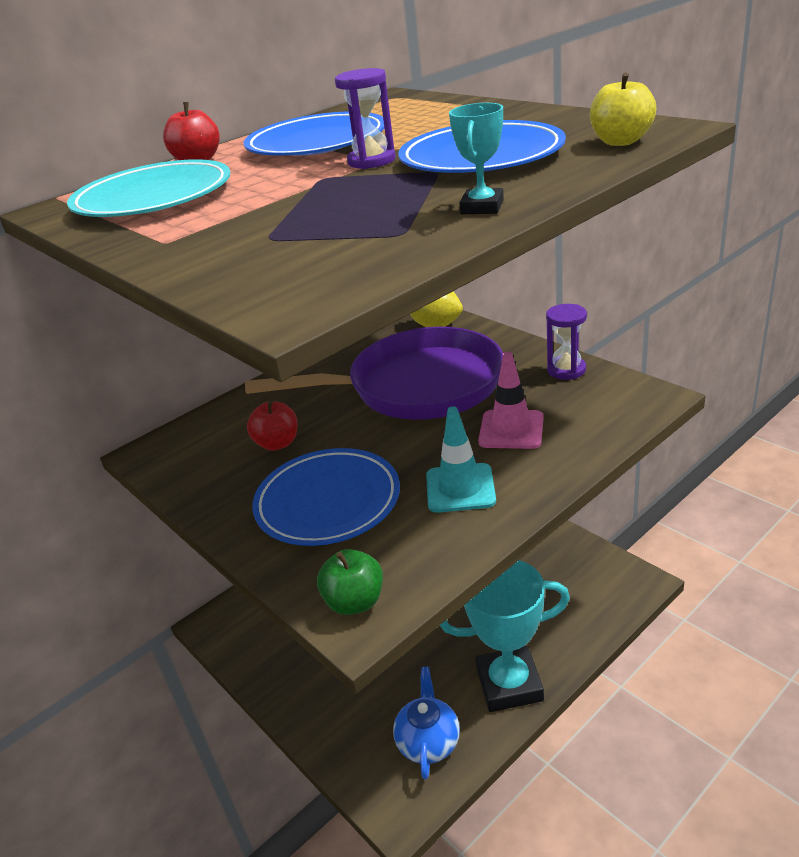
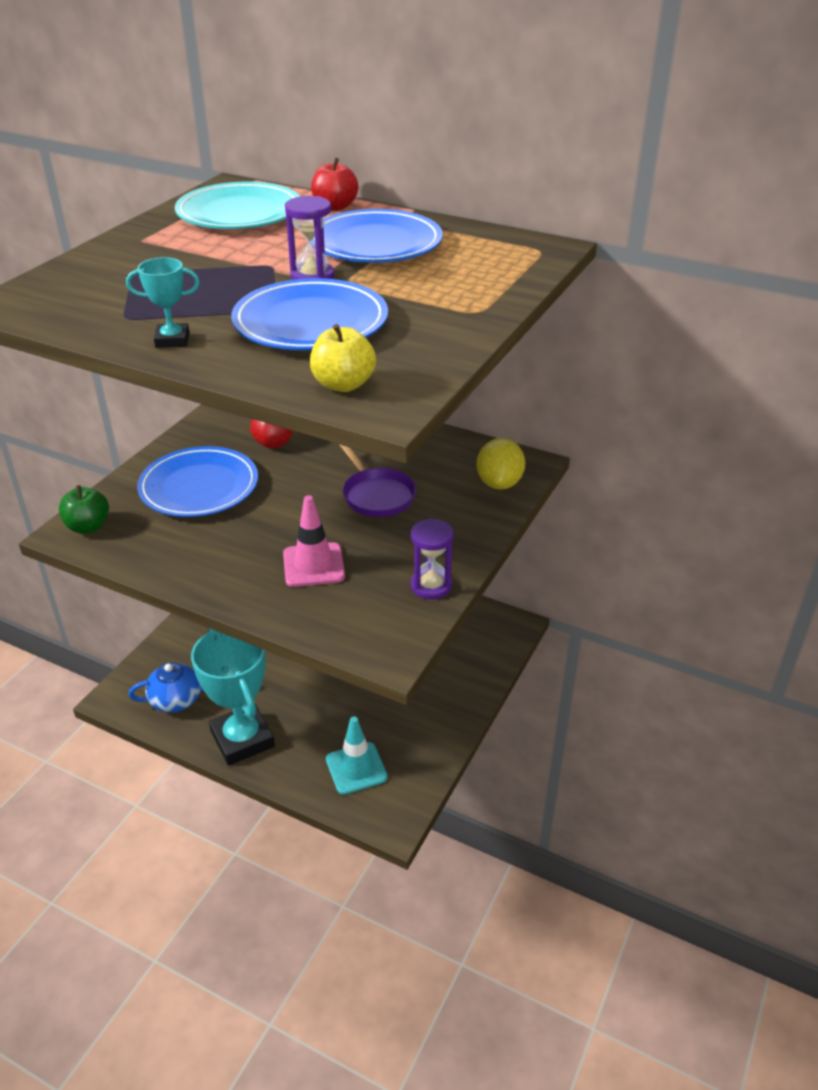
camera: 65 degrees right, 5 degrees up
purple pan [245,327,503,420] -> purple pan [339,444,416,517], size x0.49
turquoise traffic cone [426,406,496,513] -> turquoise traffic cone moved to [326,716,388,795]

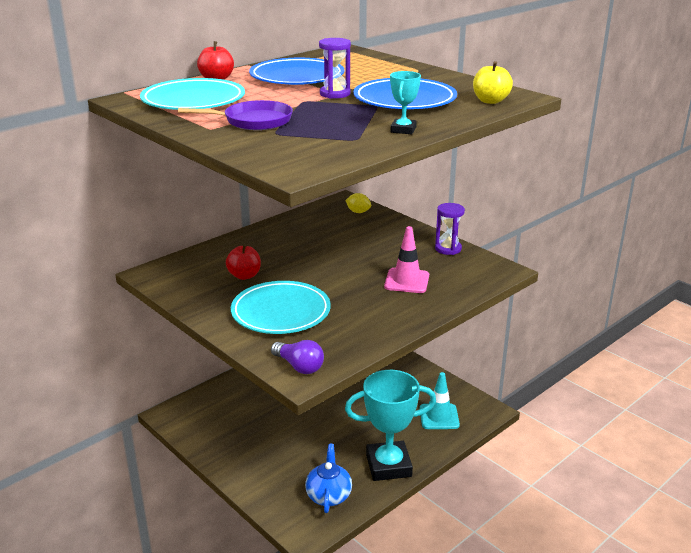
camera: 70 degrees left, 10 degrees down
green apple [59,485,109,534] -> purple light bulb [271,340,324,374]
blue plate [137,446,258,517] -> turquoise plate [231,281,331,334]
purple pan [339,444,416,517] -> purple pan moved to [178,100,293,130]
yellow lemon [477,438,525,489] -> yellow lemon [345,193,371,213], size x0.62

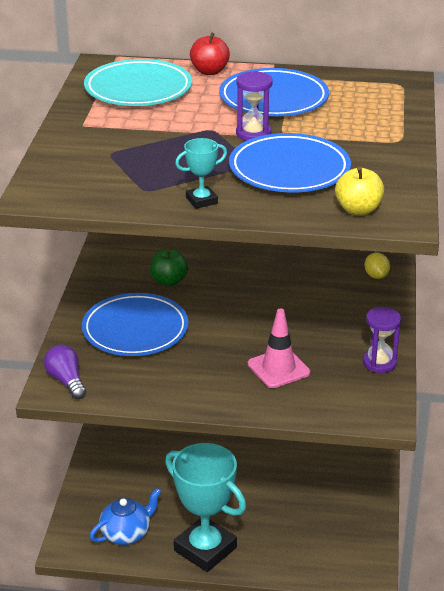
camera: 50 degrees right, 5 degrees up
purple pan [178,100,293,130] -> none
red apple [226,244,261,280] -> green apple [150,249,188,286]
turquoise plate [231,281,331,334] -> blue plate [82,293,188,356]
purple light bulb [271,340,324,374] -> purple light bulb turned 150 degrees clockwise [44,345,86,399]
turquoise traffic cone [420,372,460,429] -> none

